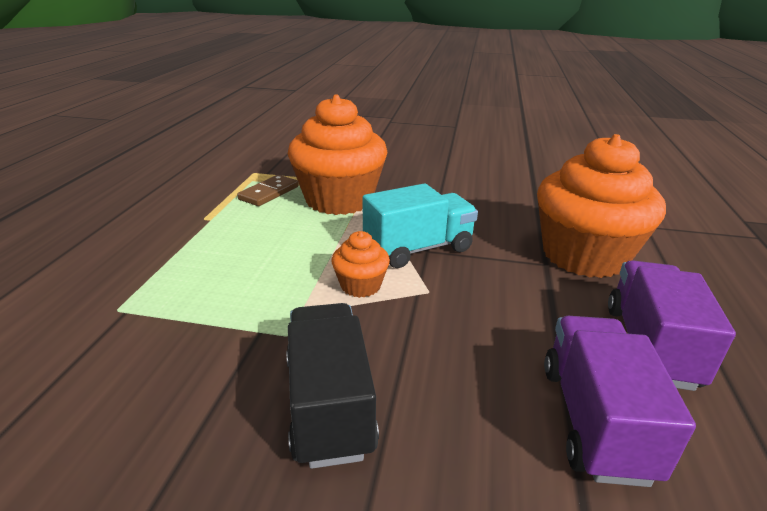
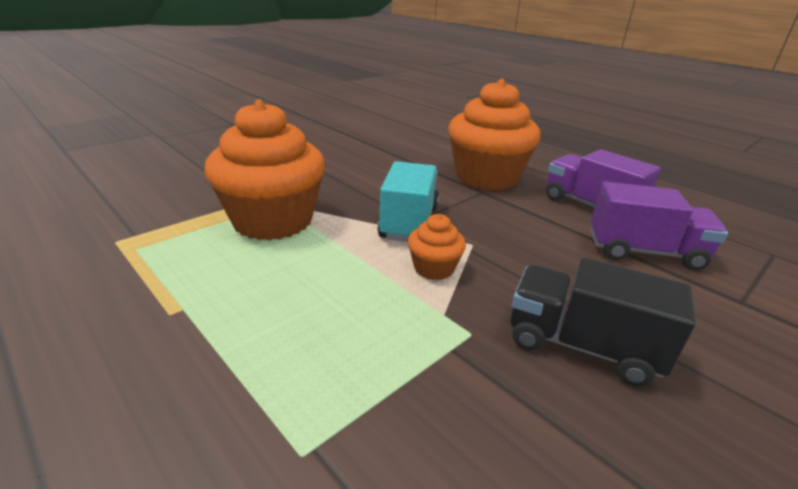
camera: 55 degrees left, 0 degrees up
brown domino [237,175,298,206] -> none
purple truck [544,316,696,487] -> purple truck turned 150 degrees clockwise [591,181,728,270]

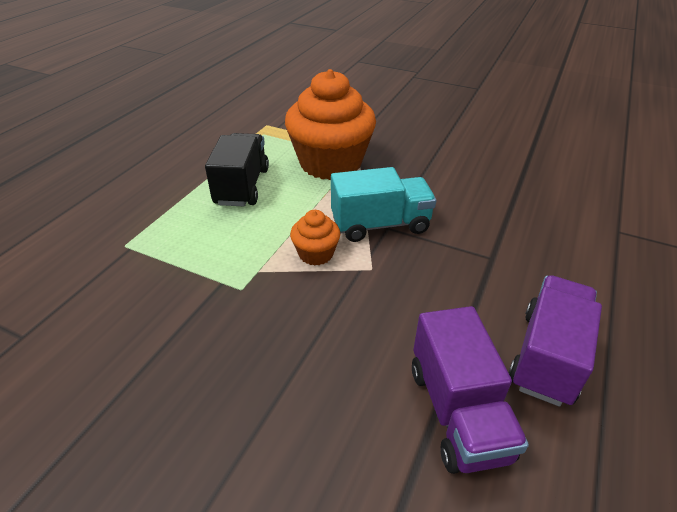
camera: 70 degrees right, 10 degrees up
orange cupcake [448,79,541,190] -> none
black truck [510,258,696,387] -> black truck moved to [205,133,269,206]

